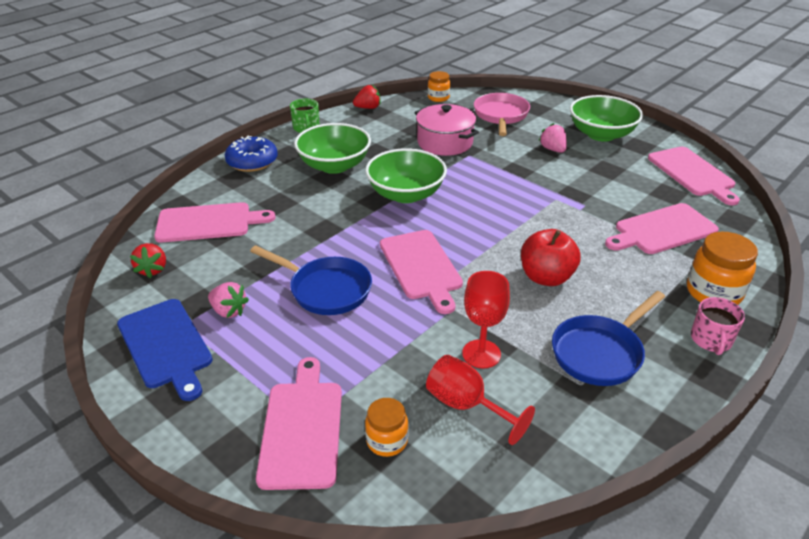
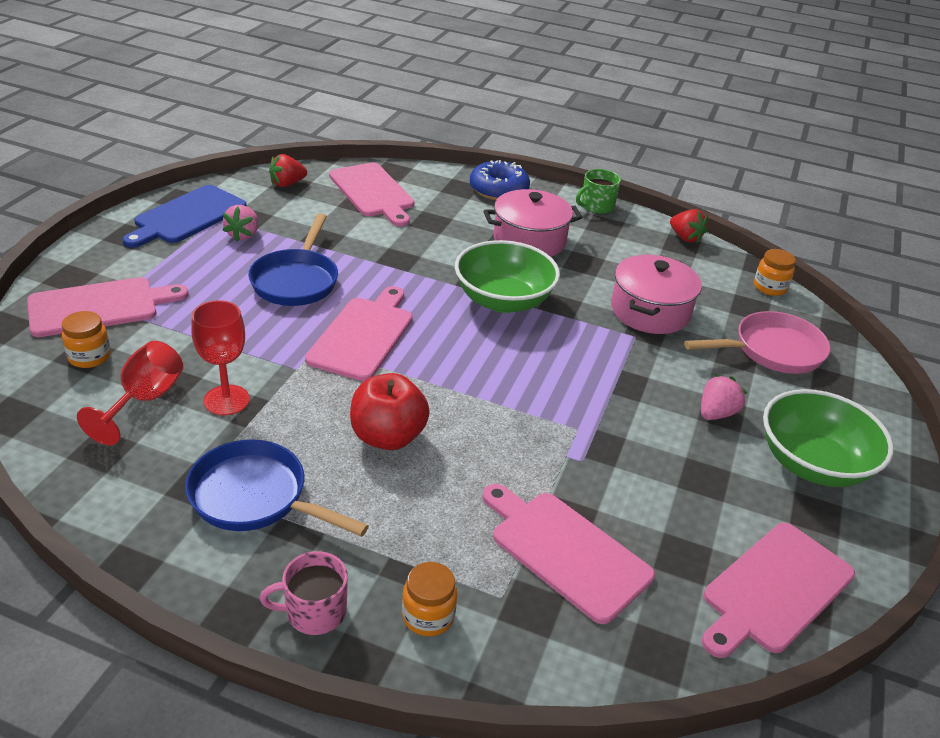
camera: 65 degrees right, 0 degrees up
green bowl [294,123,371,174] -> pink pot [483,189,582,257]
pink cutting board [380,230,463,314] -> pink cutting board turned 150 degrees clockwise [305,286,413,381]
orange jar [687,232,758,305] -> orange jar [402,562,457,637], size x0.61

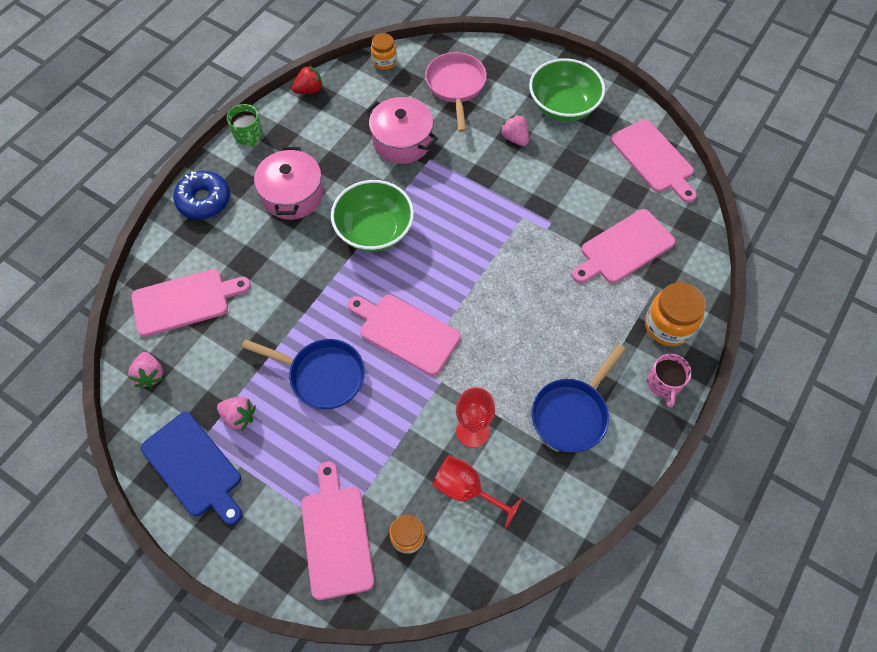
camera: 75 degrees left, 25 degrees up
red strawberry [269,154,307,187] -> pink strawberry [128,352,163,388]
red apple [350,373,430,450] -> none
orange jar [402,562,457,637] -> orange jar [645,282,706,346], size x1.63

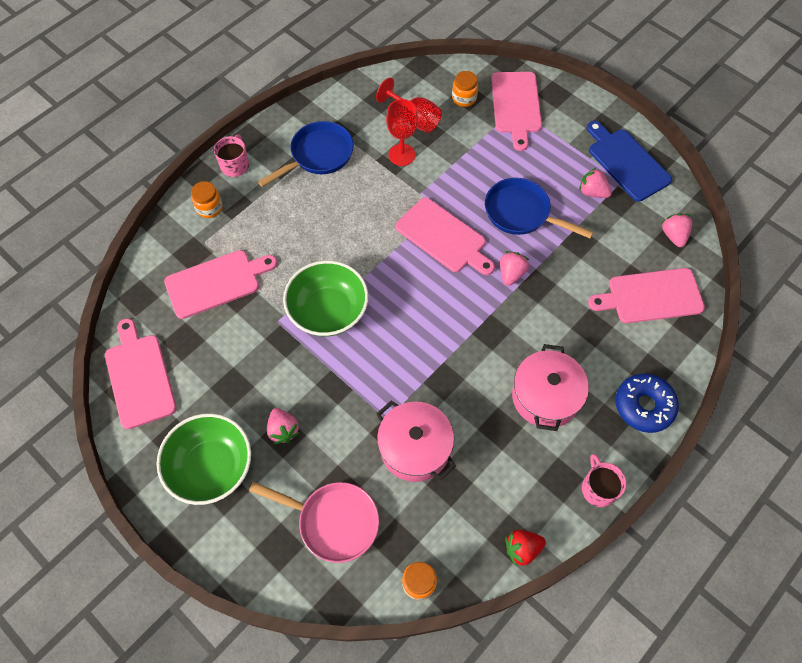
camera: 170 degrees left, 0 degrees up
green mug [227,104,263,147] -> pink mug [582,454,626,507]
green bowl [331,180,414,252] -> green bowl moved to [283,260,368,337]
pink pan [425,52,487,132] -> pink pan turned 75 degrees counterclockwise [249,482,379,563]
orange jar [645,282,706,346] -> orange jar [191,181,223,218], size x0.61
none -> pink strawberry [500,251,529,286]

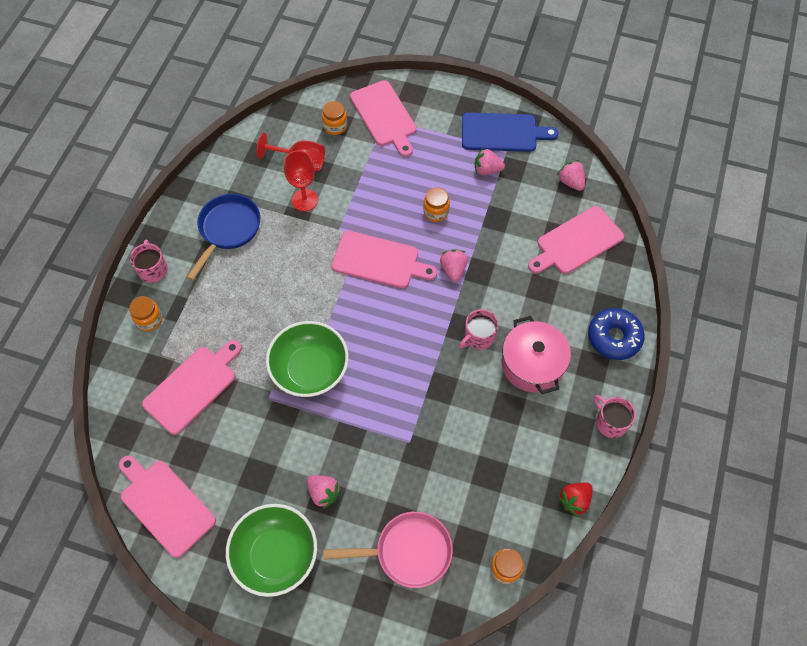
camera: 25 degrees left, 0 degrees up
pink pot [376,401,456,482] -> none
blue pan [485,178,593,238] -> orange jar [423,187,450,222]
blue cutting board [587,121,672,202] -> blue cutting board turned 150 degrees clockwise [462,113,558,152]
none -> pink mug [459,309,498,350]

